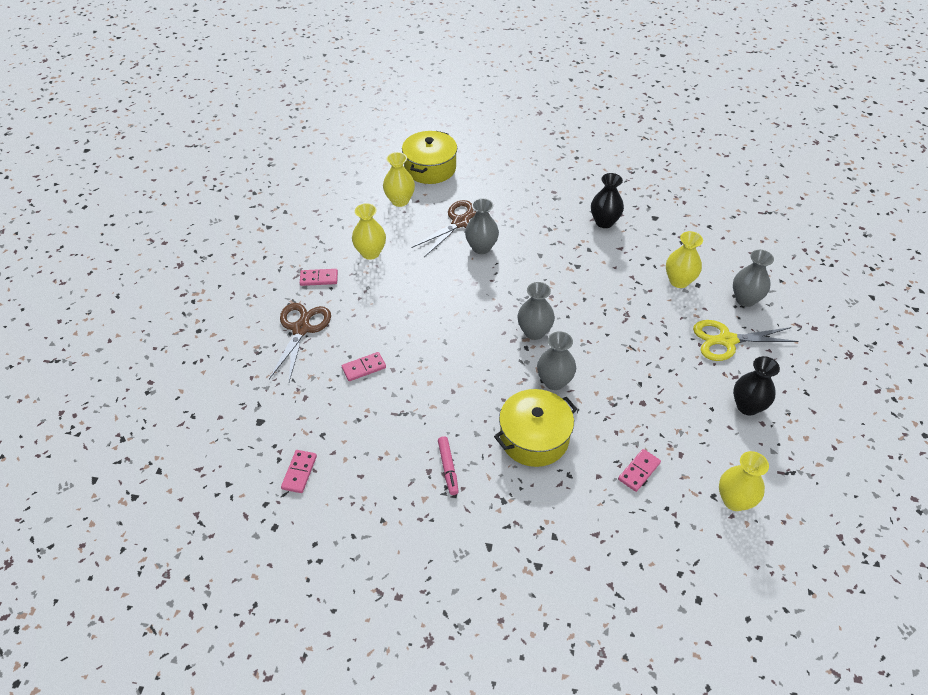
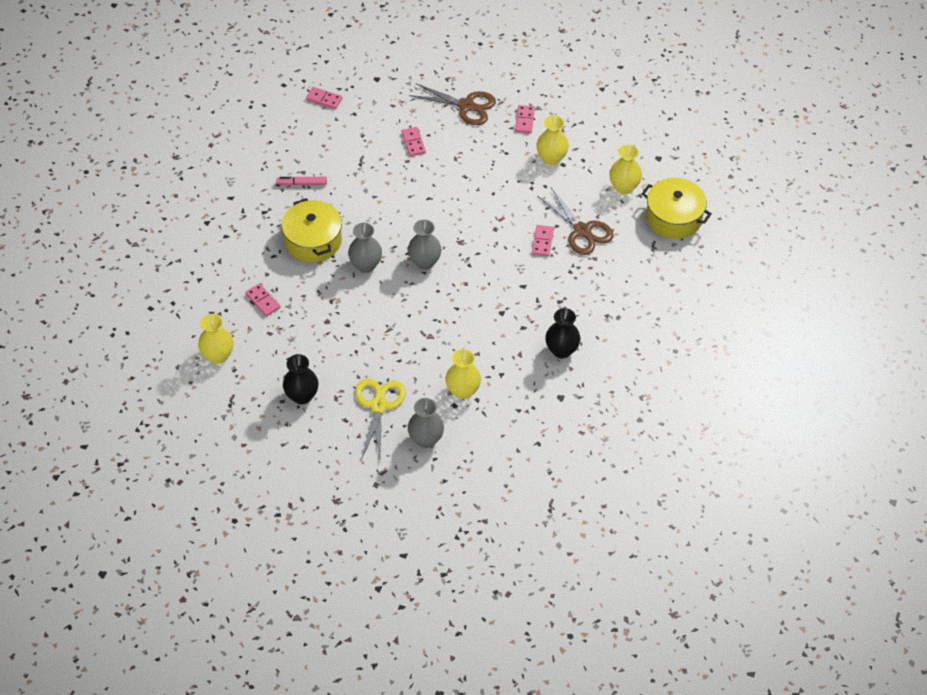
camera: 100 degrees right, 5 degrees up
grey vase [465,198,499,254] -> pink domino [532,225,554,256]

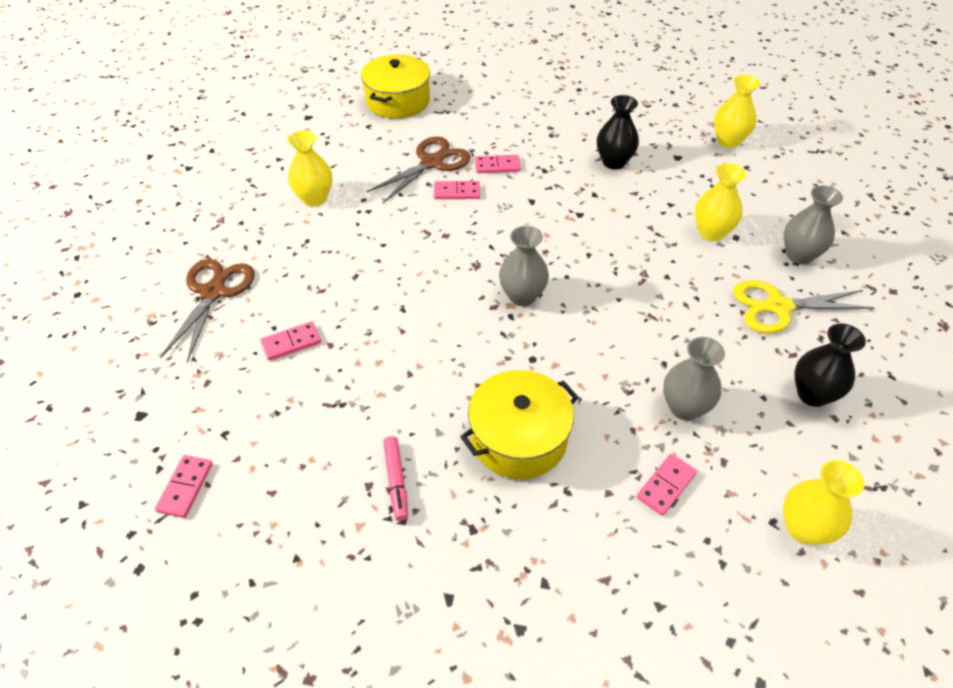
camera: 100 degrees left, 5 degrees down
grey vase [348,222,382,273] -> grey vase moved to [663,337,725,421]
pink domino [515,105,535,133] -> pink domino moved to [475,155,521,173]
yellow vase [609,144,642,195] -> yellow vase moved to [714,75,760,148]

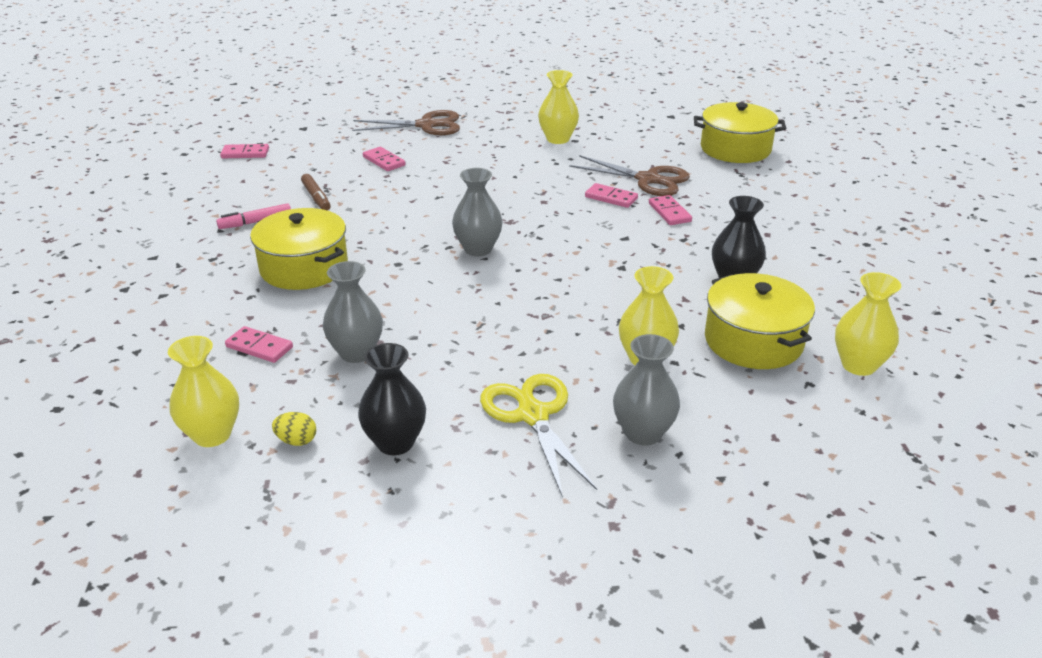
camera: 75 degrees right, 15 degrees down
pink domino [434,181,480,199] -> pink domino turned 45 degrees counterclockwise [585,183,638,208]
none -> yellow egg [272,412,316,446]
none -> brown marker [301,174,331,211]
none -> yellow pot [705,273,815,369]

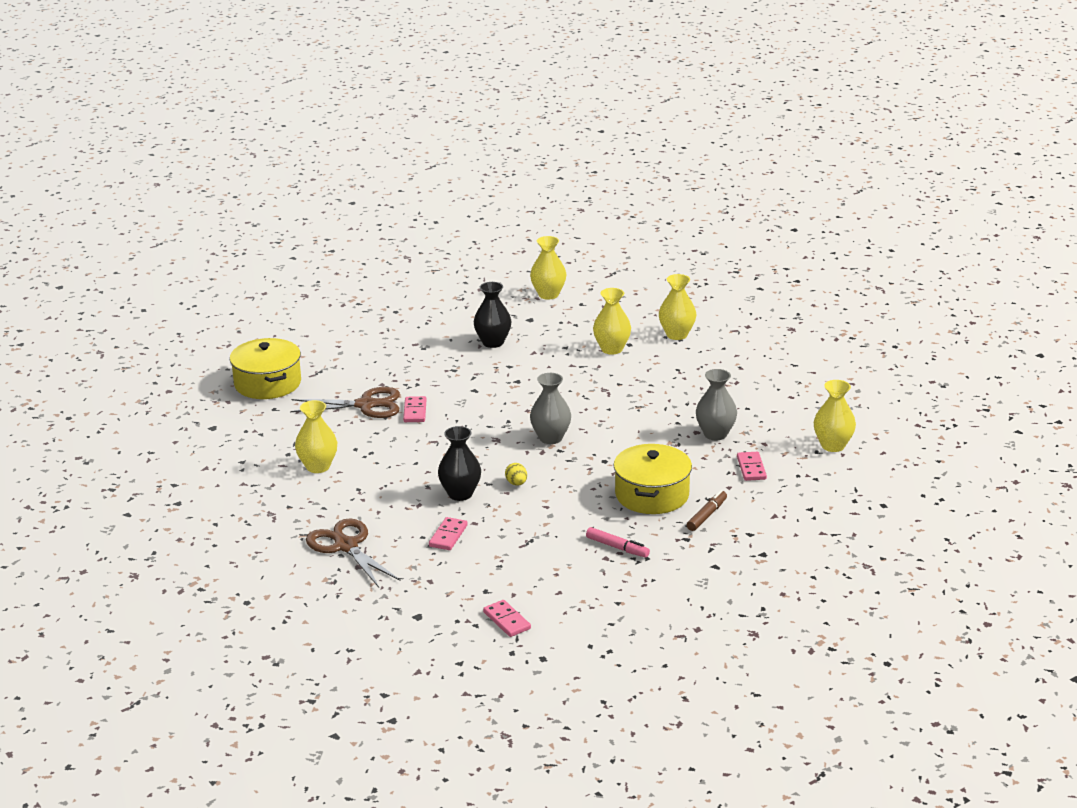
camera: 120 degrees left, 5 degrees down
yellow egg [272,412,316,446] -> yellow egg moved to [505,463,527,486]
brown marker [301,174,331,211] -> brown marker moved to [687,490,727,531]
black vase [358,343,426,455] -> black vase moved to [438,426,481,501]
yellow scissors [480,374,597,498] -> none
brown scissors [569,155,690,196] -> brown scissors turned 90 degrees clockwise [290,387,400,418]
grey vase [613,334,680,446] -> yellow vase [659,274,696,340]
pink domino [649,195,692,225] -> none
yellow pot [705,273,815,369] -> none

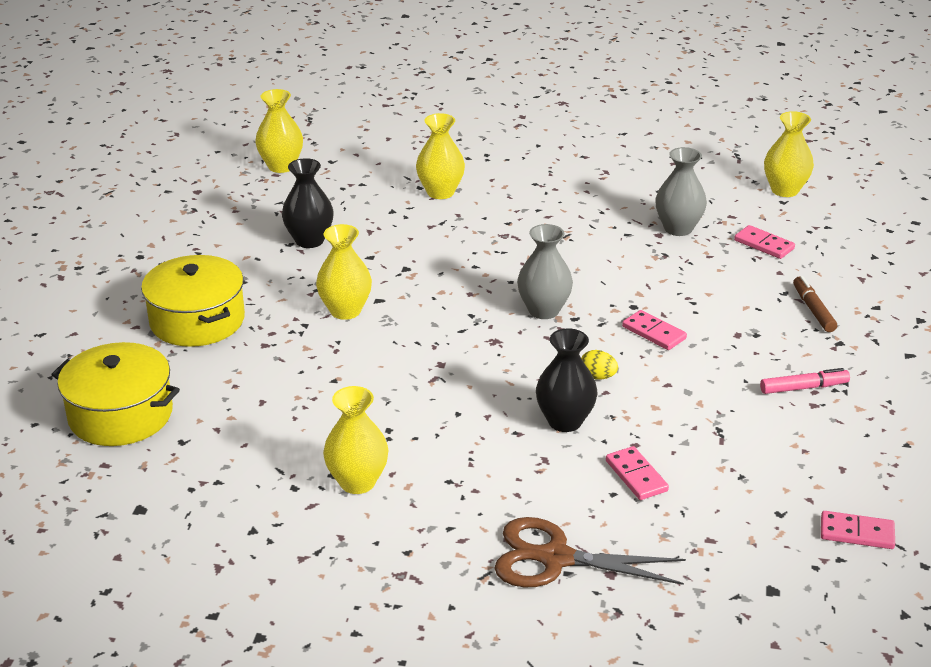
camera: 45 degrees left, 5 degrees up
brown scissors [290,387,400,418] -> none
pink domino [403,396,426,422] -> pink domino moved to [622,310,687,350]
yellow pot [613,444,692,514] -> yellow pot moved to [141,255,245,347]
yellow vase [659,274,696,340] -> yellow vase moved to [316,224,372,320]

